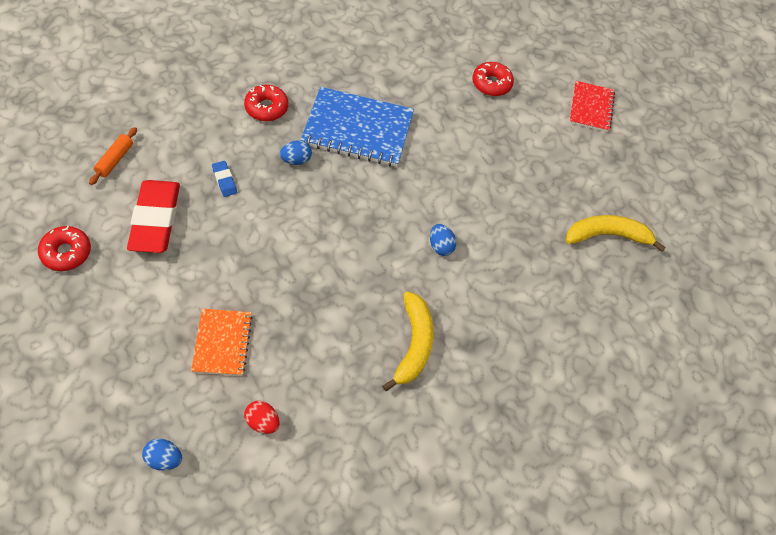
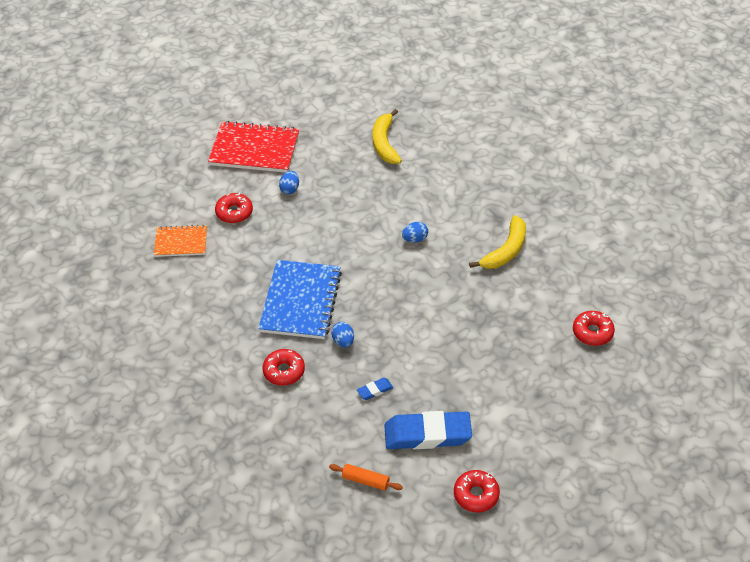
camera: 85 degrees left, 10 degrees down
red eraser [127,180,180,253] -> blue eraser [384,411,472,449]
blue egg [142,439,182,471] -> blue egg moved to [279,171,299,194]
orange notebook [191,309,252,376] -> orange notebook moved to [154,225,207,257]
red egg [244,401,280,434] -> red donut [573,311,615,346]
yellow banana [382,291,434,391] -> yellow banana turned 120 degrees clockwise [469,215,526,269]
red notebook [569,81,615,132] -> red notebook [208,121,299,173], size x1.71

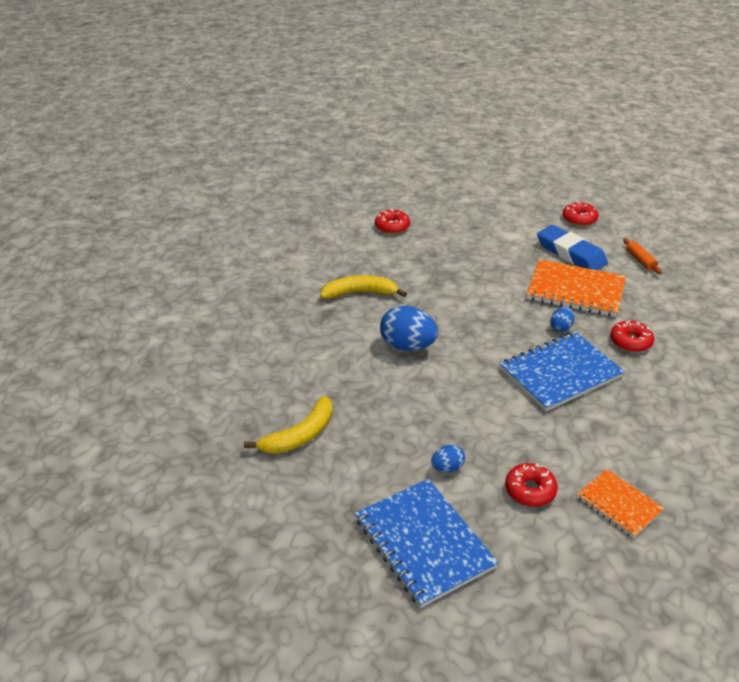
camera: 130 degrees left, 10 degrees down
red notebook [208,121,299,173] -> blue notebook [355,479,499,608]
blue eraser [357,378,393,400] -> orange notebook [526,259,626,317]
blue egg [402,222,428,243] -> blue egg [380,305,438,351], size x1.95

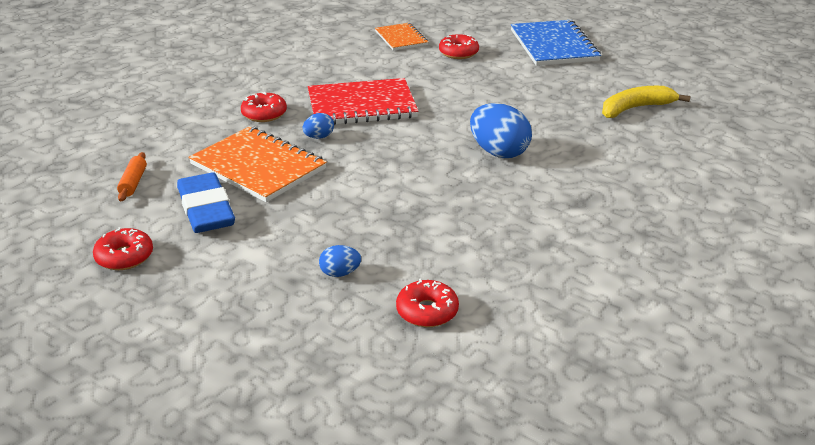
camera: 160 degrees left, 5 degrees down
yellow banana [320,275,407,299] -> none
blue egg [431,445,465,472] -> blue egg moved to [319,245,361,277]
blue notebook [500,332,625,411] -> red notebook [308,78,418,125]

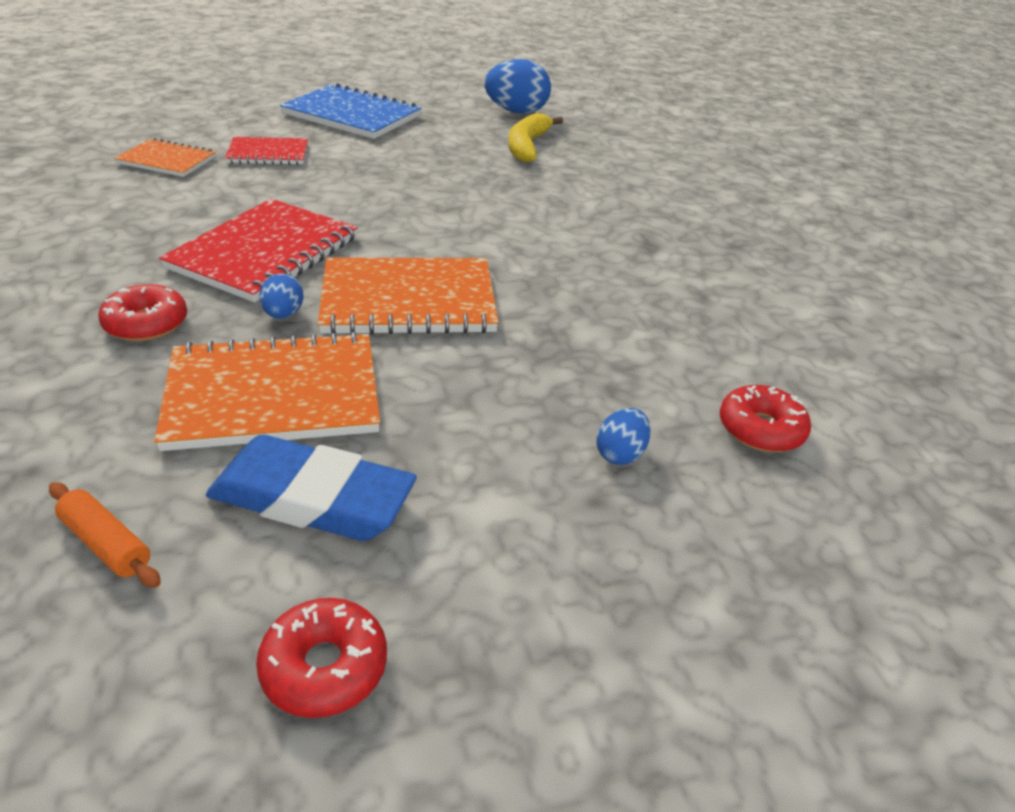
camera: 55 degrees left, 5 degrees up
red donut [439,34,479,59] -> red notebook [225,137,308,165]
blue egg [470,103,532,158] -> blue egg moved to [484,59,551,114]
none -> orange notebook [318,258,499,334]

